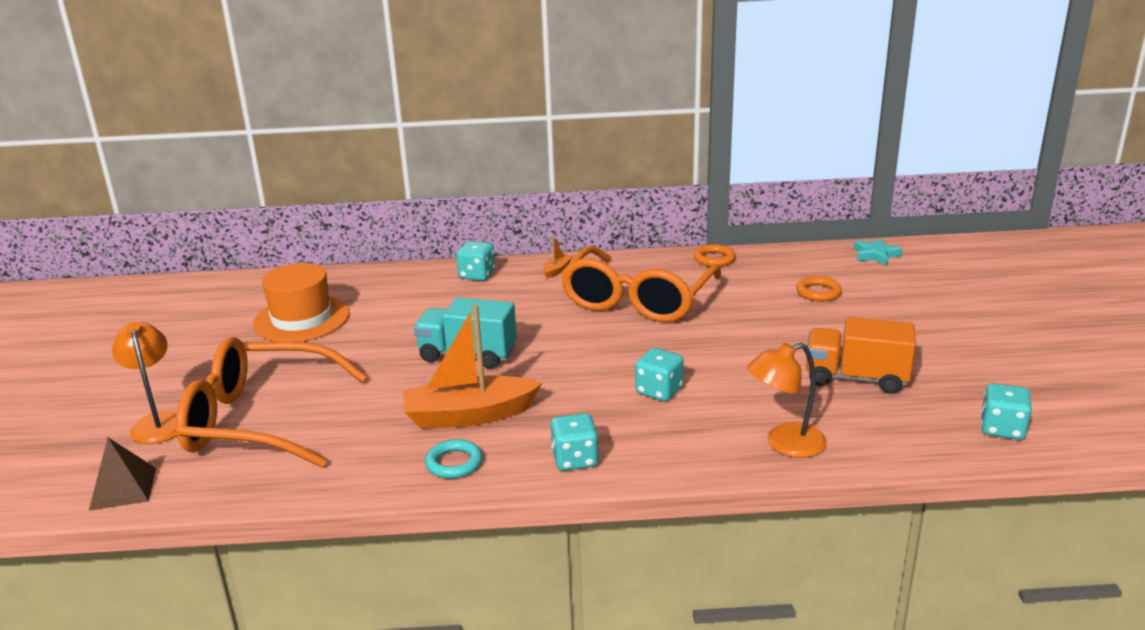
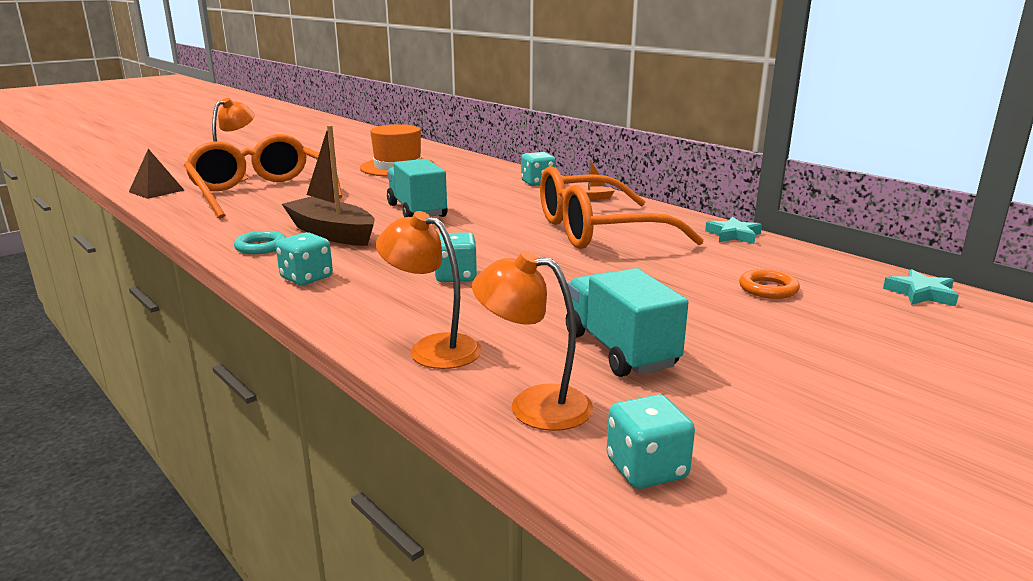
camera: 50 degrees right, 5 degrees down
orange boat [403,304,542,429] -> brown boat [282,125,375,246]
orange ring [694,244,735,267] -> turquoise star [705,217,762,244]
orange truck [806,317,916,394] -> turquoise truck [566,268,688,377]
none -> orange lamp [472,251,593,431]

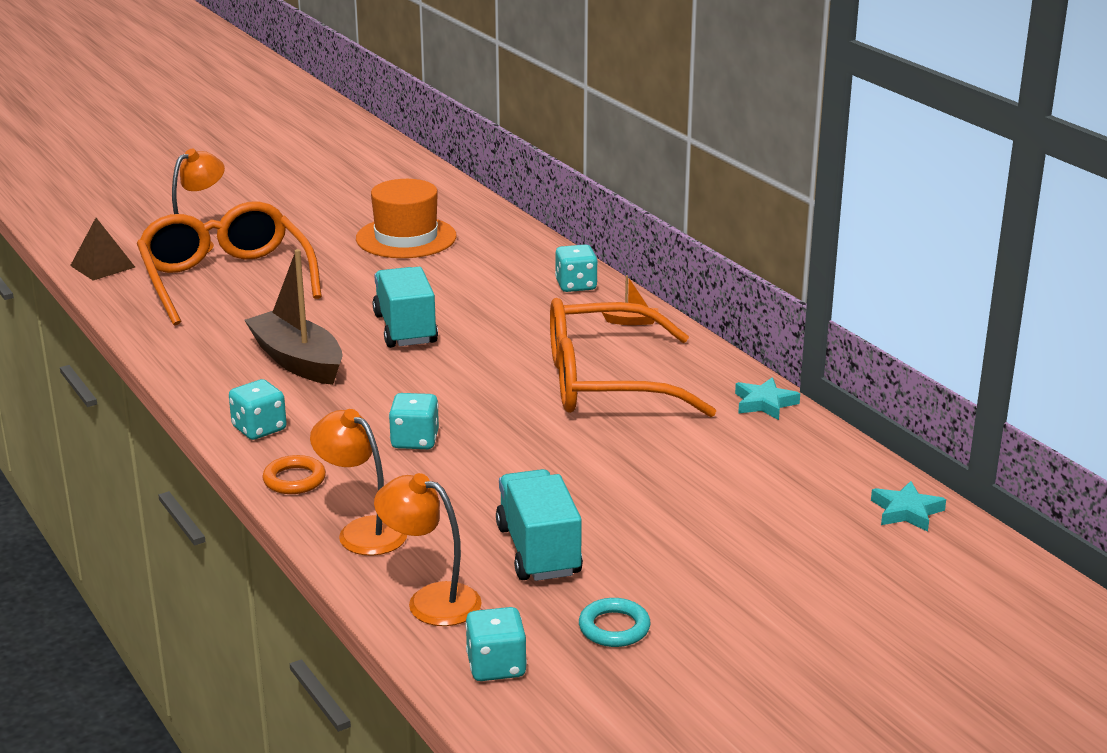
camera: 10 degrees right, 5 degrees up
turquoise ring [234,231,286,254] -> turquoise ring moved to [579,598,651,647]
orange ring [739,269,800,299] -> orange ring moved to [262,455,326,494]

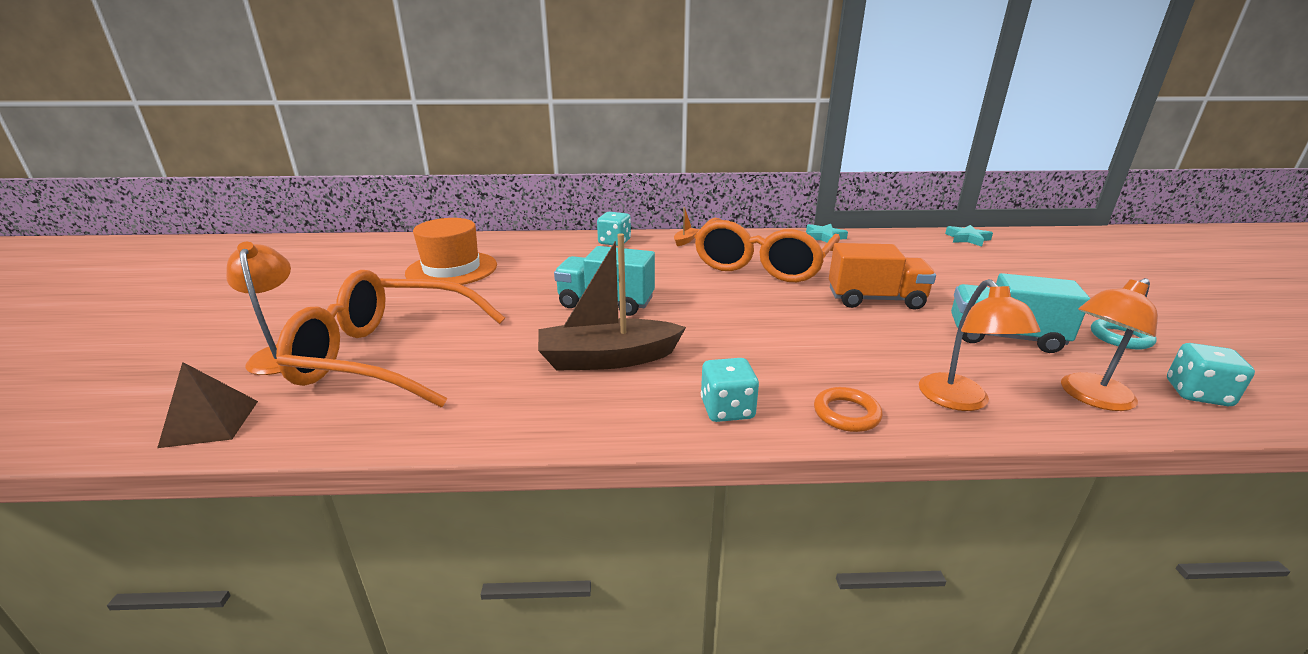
camera: 60 degrees left, 0 degrees up
orange lamp [310,409,407,555] -> orange lamp turned 75 degrees counterclockwise [919,279,1041,411]
turquoise dice [389,393,439,449] -> none
none -> orange truck [829,243,936,310]

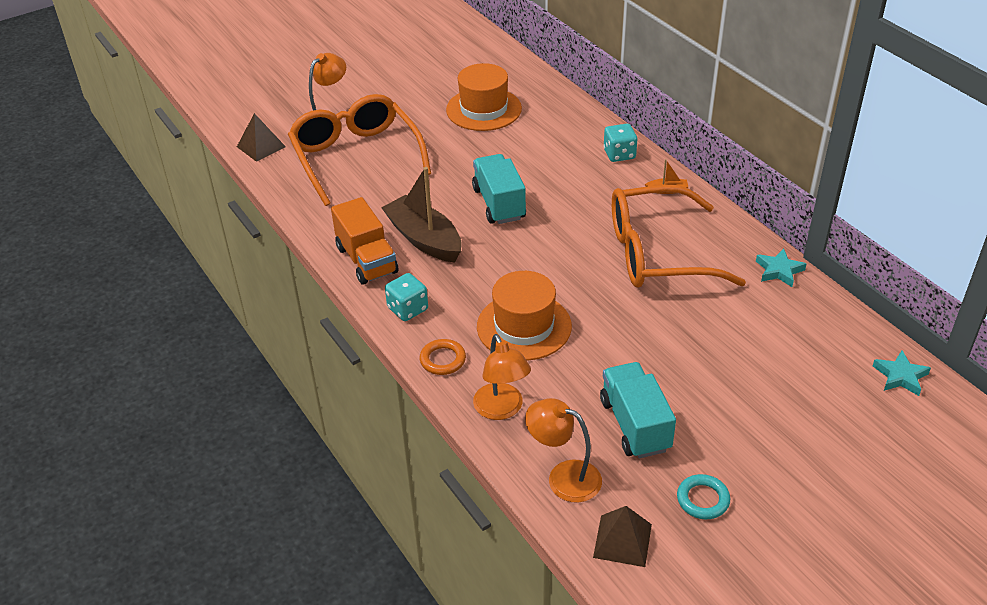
camera: 60 degrees right, 15 degrees up
orange truck [829,243,936,310] -> orange truck moved to [331,197,398,285]
orange lamp [919,279,1041,411] -> orange lamp turned 75 degrees counterclockwise [473,334,531,420]
turquoise dice [1167,343,1255,406] -> brown pyramid [593,506,652,567]
none -> orange hat [477,271,572,360]

